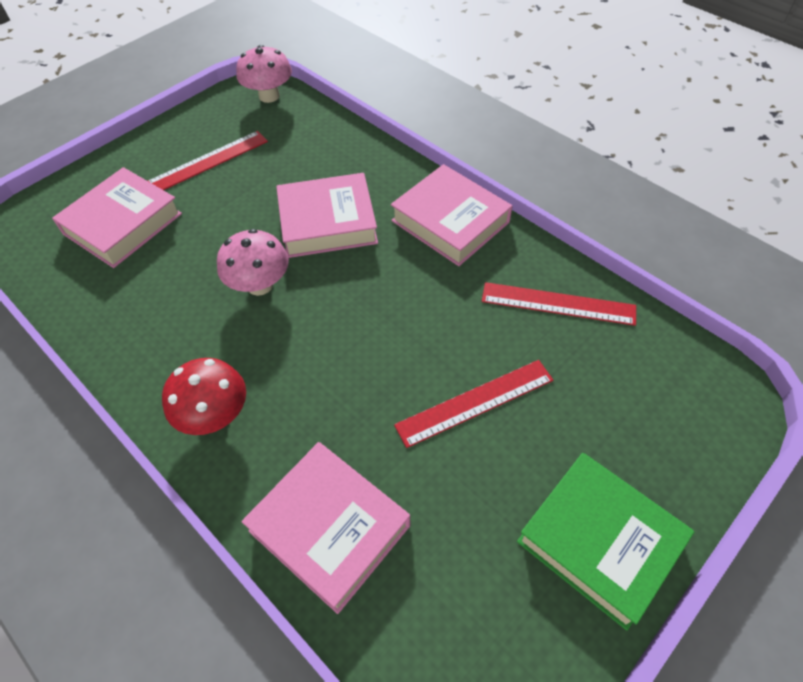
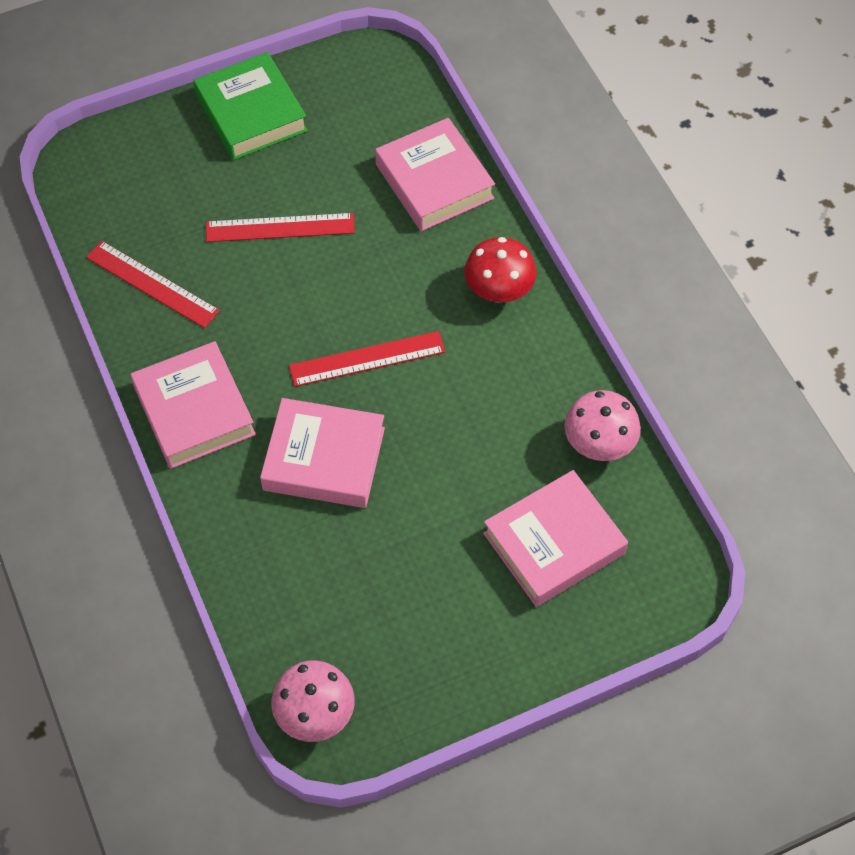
camera: 160 degrees left, 5 degrees up
red ruler [148,131,268,190] -> red ruler moved to [289,331,445,387]
pink mushroom [217,229,289,296] -> pink mushroom moved to [564,390,641,461]

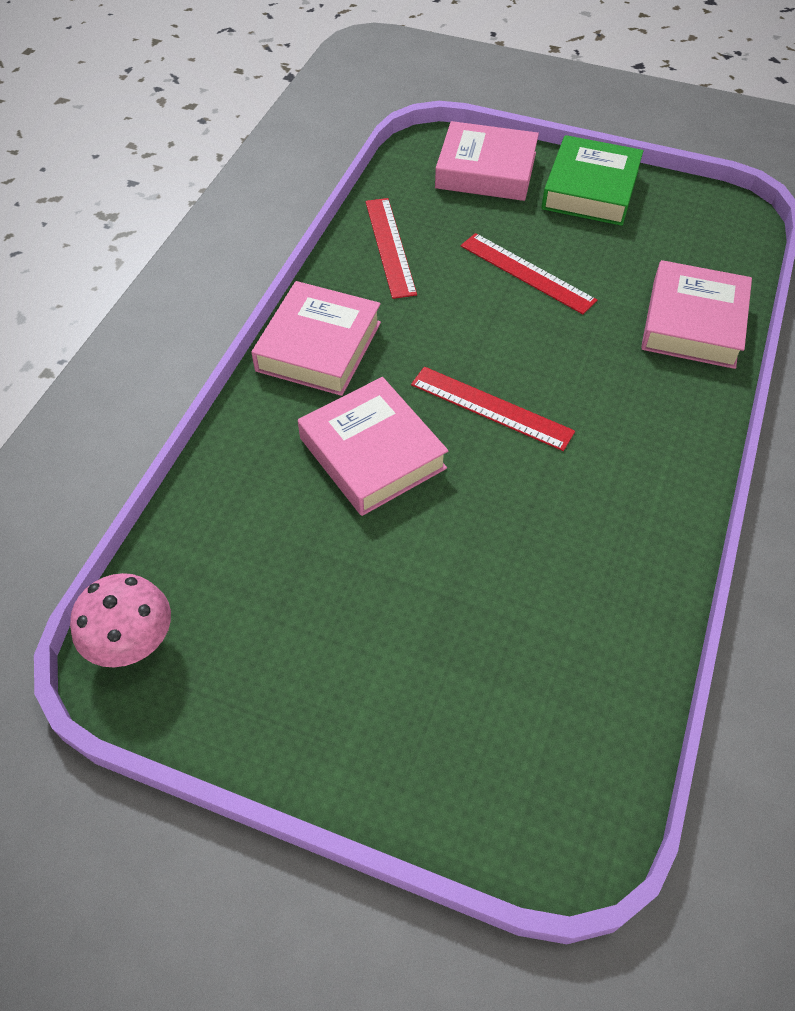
camera: 45 degrees right, 5 degrees down
red mushroom [464,237,537,303] -> none
pink book [483,470,628,607] -> pink book moved to [435,121,539,201]
pink mushroom [564,390,641,461] -> none

